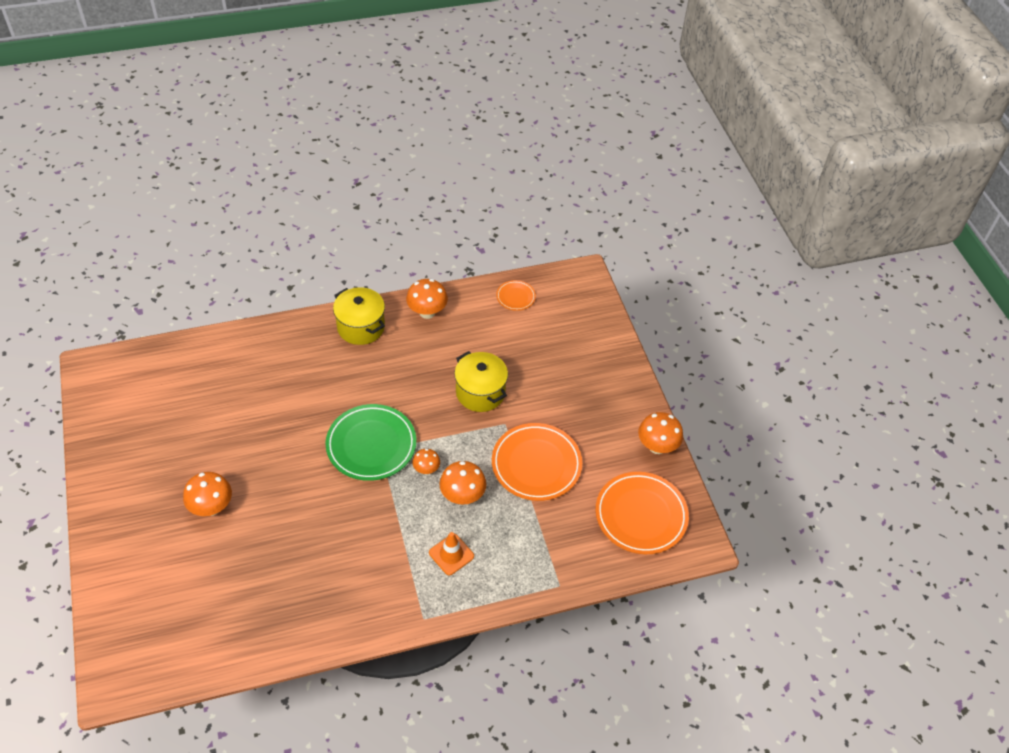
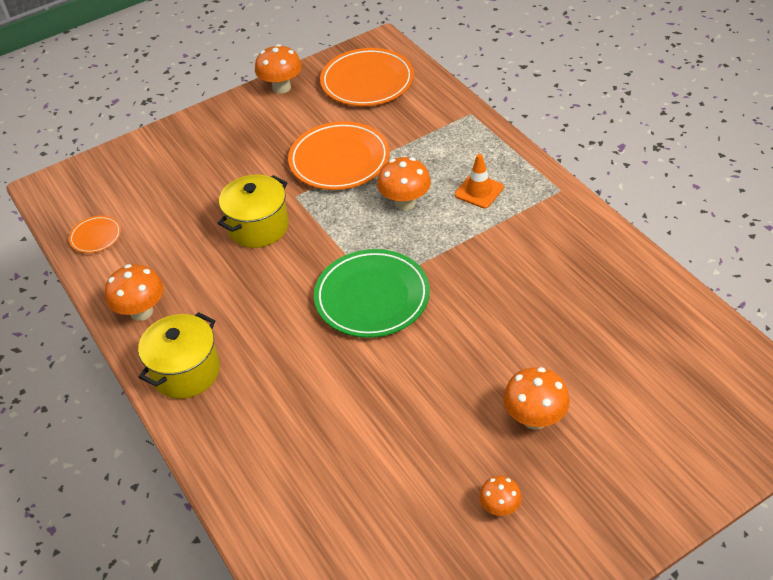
camera: 100 degrees left, 5 degrees down
orange mushroom [412,449,440,474] -> orange mushroom moved to [479,476,522,516]

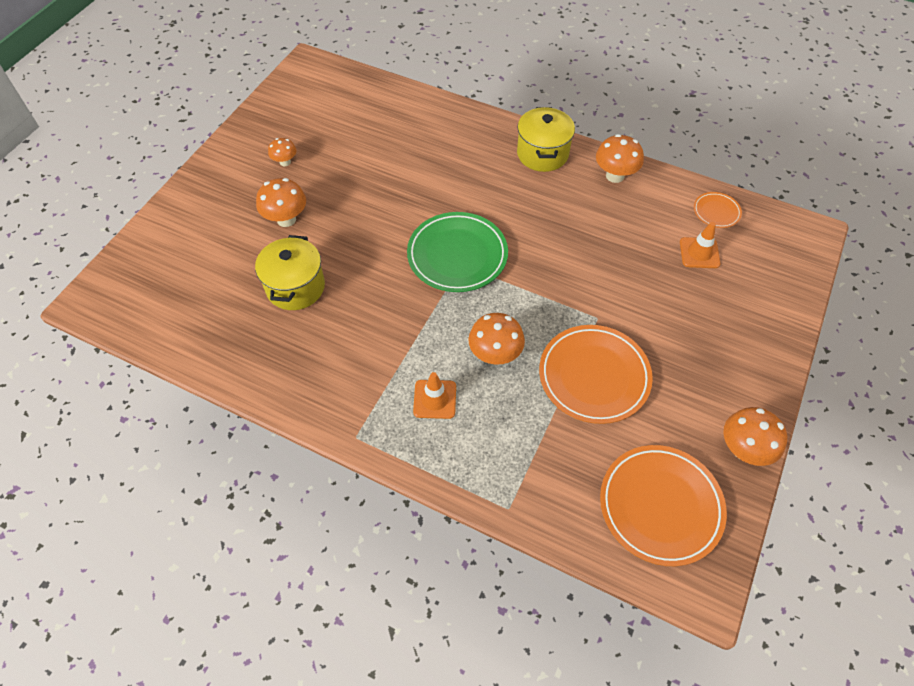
camera: 145 degrees right, 10 degrees up
yellow pot [218,175,289,248] -> yellow pot moved to [255,235,325,310]
none -> orange traffic cone [680,222,720,268]

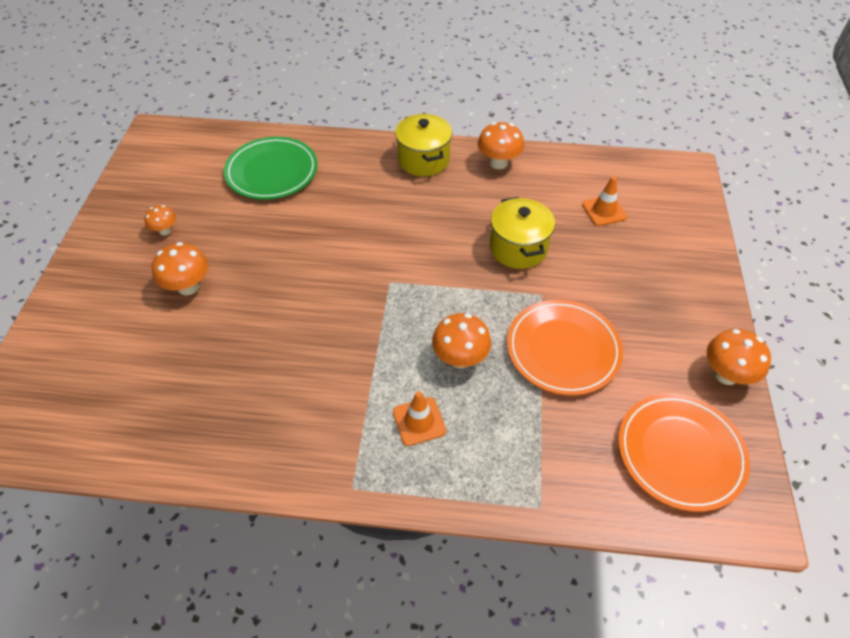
camera: 20 degrees left, 5 degrees down
yellow pot [255,235,325,310] -> yellow pot moved to [490,197,555,269]
green plate [407,212,508,292] -> green plate moved to [224,137,318,200]
orange plate [694,192,742,228] -> none

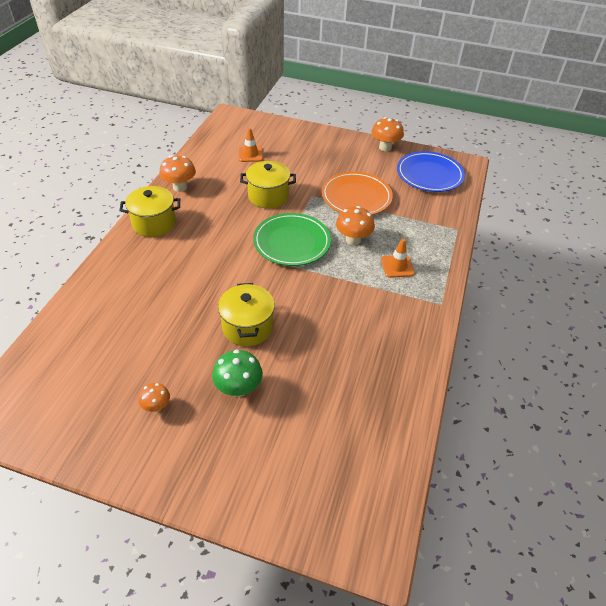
camera: 80 degrees left, 5 degrees down
orange mushroom [152,242,208,296] -> green mushroom [212,349,263,397]
green plate [224,137,318,200] -> green plate moved to [253,213,331,266]
orange plate [618,393,750,512] -> blue plate [397,151,465,192]
none -> yellow pot [218,283,275,346]

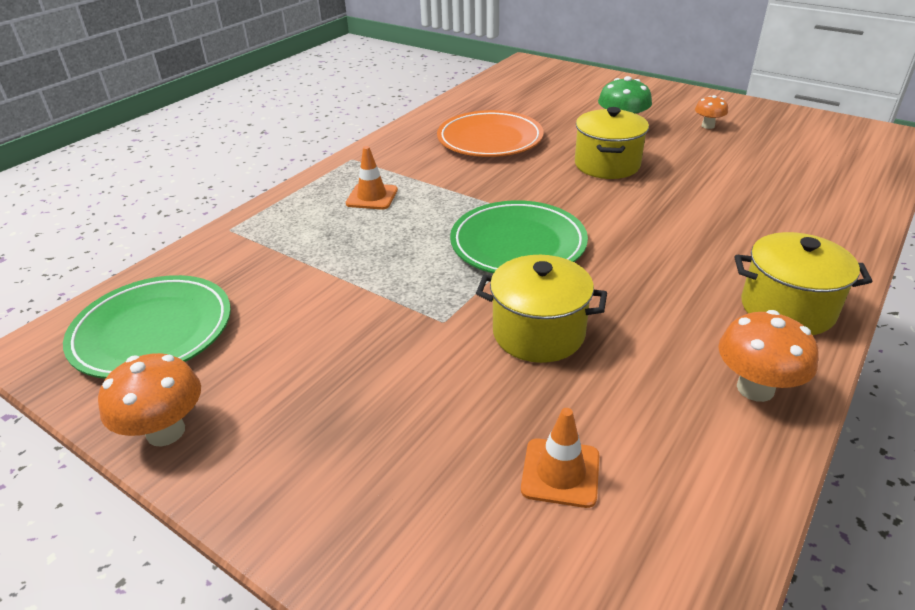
camera: 160 degrees left, 10 degrees down
orange plate [322,172,393,215] -> orange plate moved to [437,110,544,157]
orange mushroom [336,206,375,245] -> none
blue plate [397,151,465,192] -> green plate [63,275,231,379]

